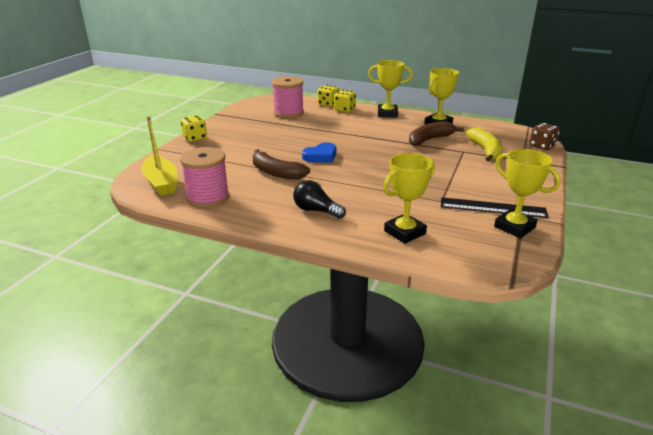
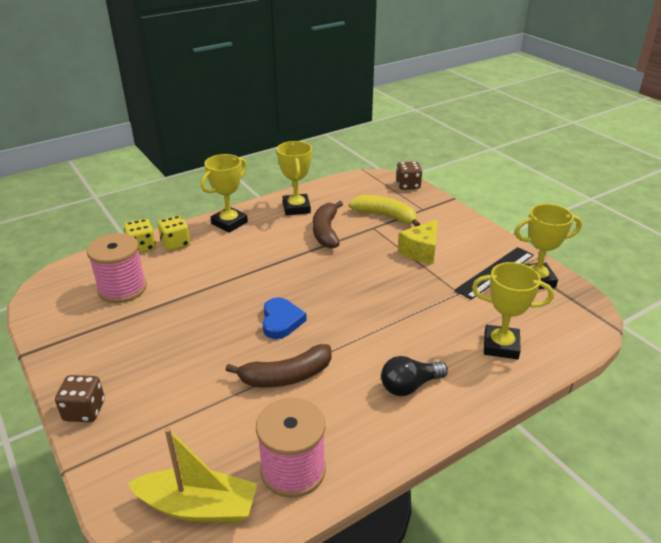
camera: 55 degrees left, 5 degrees up
yellow dice [181,116,207,142] -> brown dice [55,375,105,422]
yellow trophy [383,153,435,244] -> yellow trophy turned 75 degrees counterclockwise [472,262,554,360]
none -> yellow cheese [398,220,438,264]

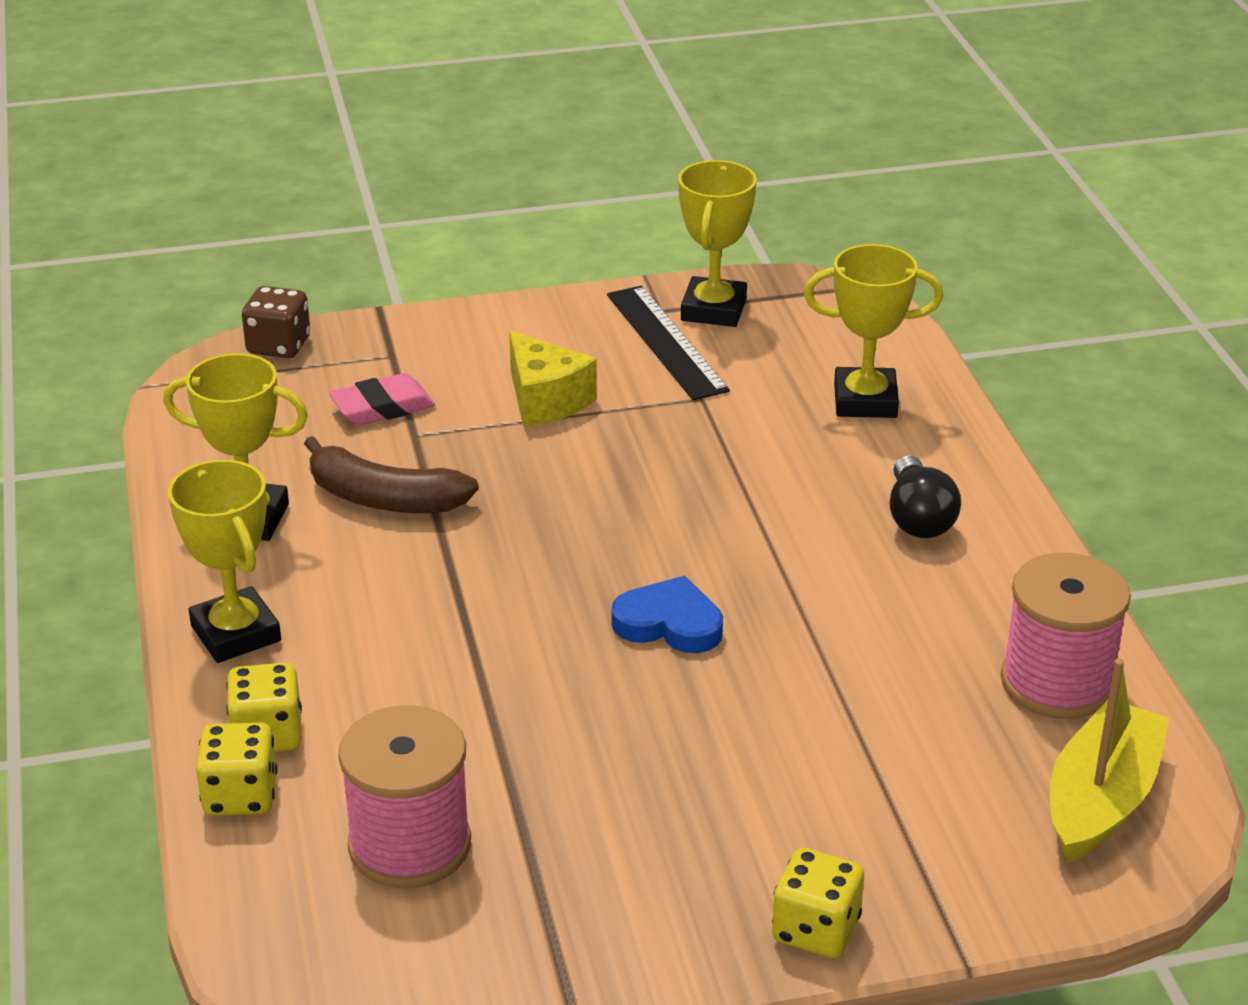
camera: 70 degrees left, 0 degrees up
brown dice [55,375,105,422] -> yellow dice [772,848,864,958]
brown banana [226,344,332,388] -> none
yellow banana [349,195,420,227] -> pink eraser [329,373,435,425]
yellow trophy [472,262,554,360] -> yellow trophy turned 60 degrees clockwise [804,244,943,418]

